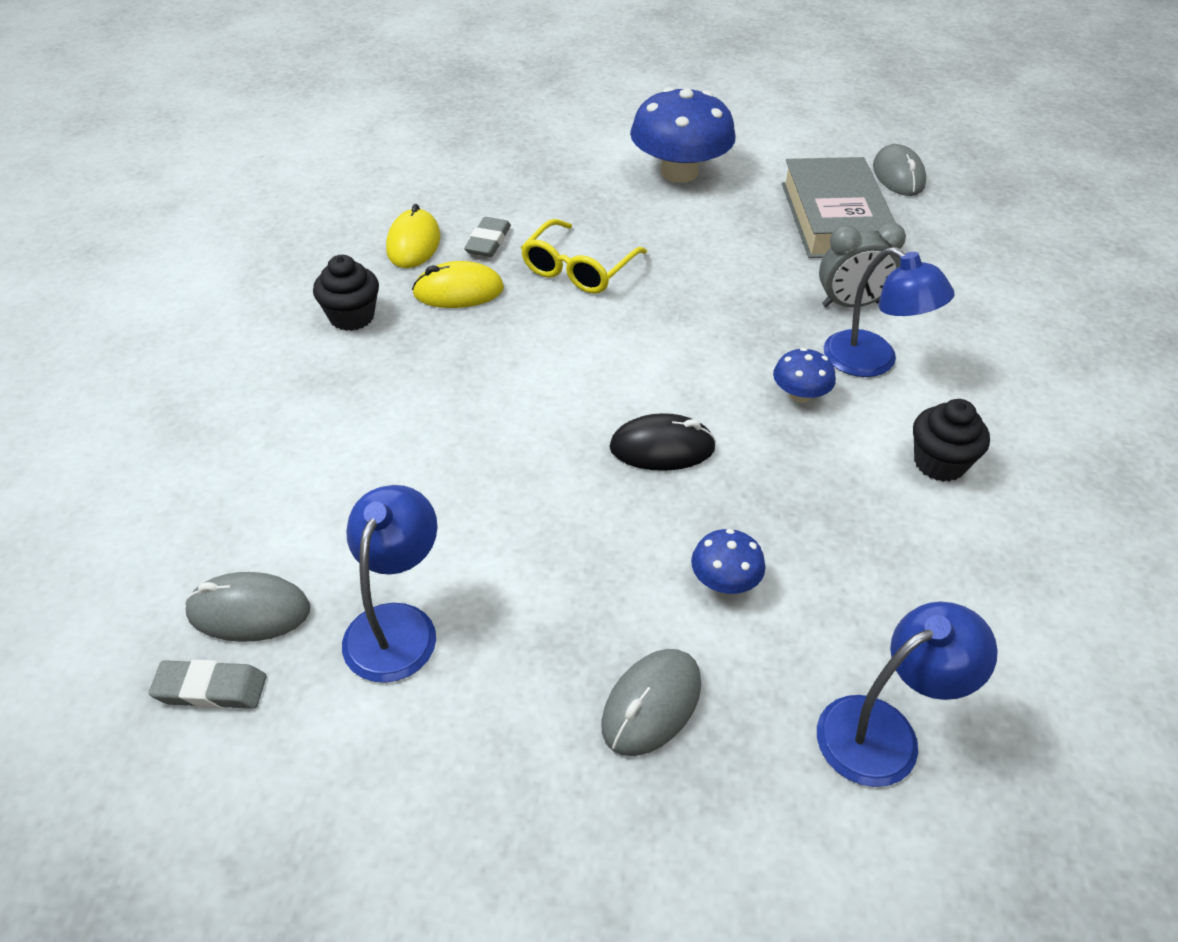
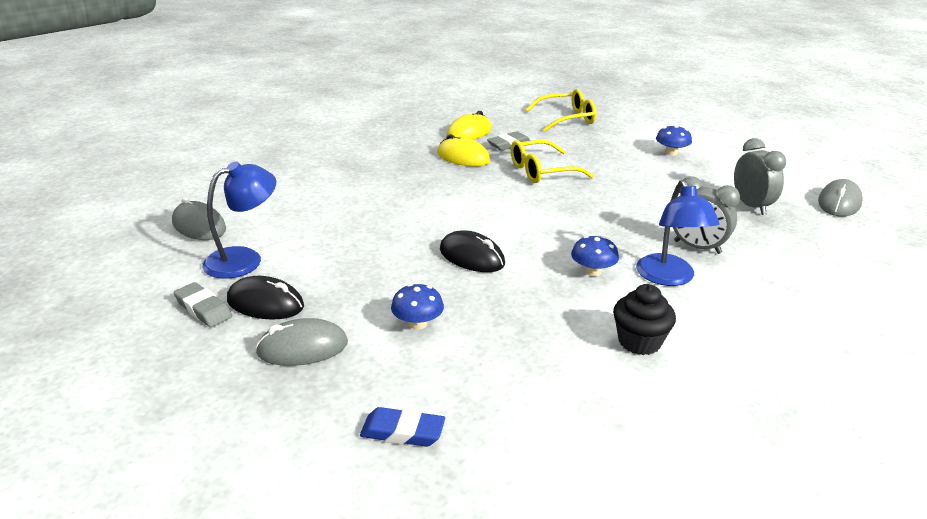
camera: 40 degrees right, 15 degrees down
grey eraser [149,659,266,709] -> grey eraser moved to [174,282,232,328]
black cupcake [313,255,379,331] -> none
blue mushroom [630,87,736,183] -> blue mushroom [656,125,692,156], size x0.46
grey book [782,157,896,258] -> grey clock [734,138,786,215]
blue lamp [817,602,998,787] -> blue eraser [360,407,445,447]
none -> black mouse [227,276,304,320]
none -> yellow glasses [525,89,596,131]

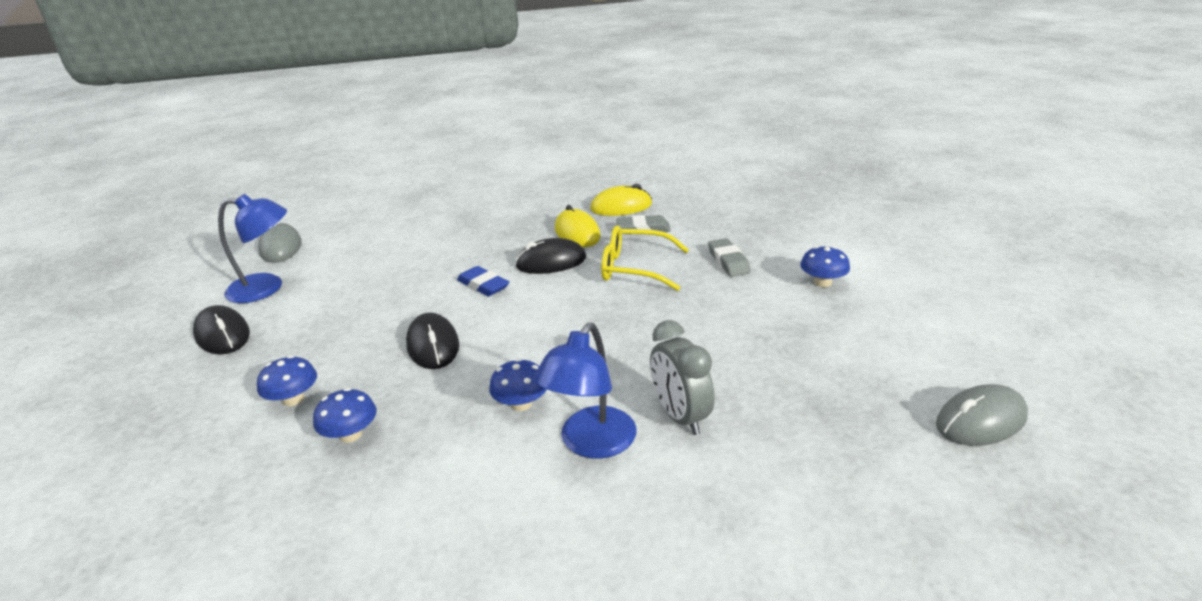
camera: 35 degrees right, 0 degrees up
grey eraser [174,282,232,328] -> grey eraser moved to [708,238,751,277]
grey mouse [255,318,348,366] -> none
blue eraser [360,407,445,447] -> blue eraser moved to [457,266,509,296]
yellow glasses [525,89,596,131] -> none
black cupcake [613,284,676,355] -> none
grey clock [734,138,786,215] -> none
none -> blue mushroom [313,388,377,443]
none -> black mouse [515,238,586,274]

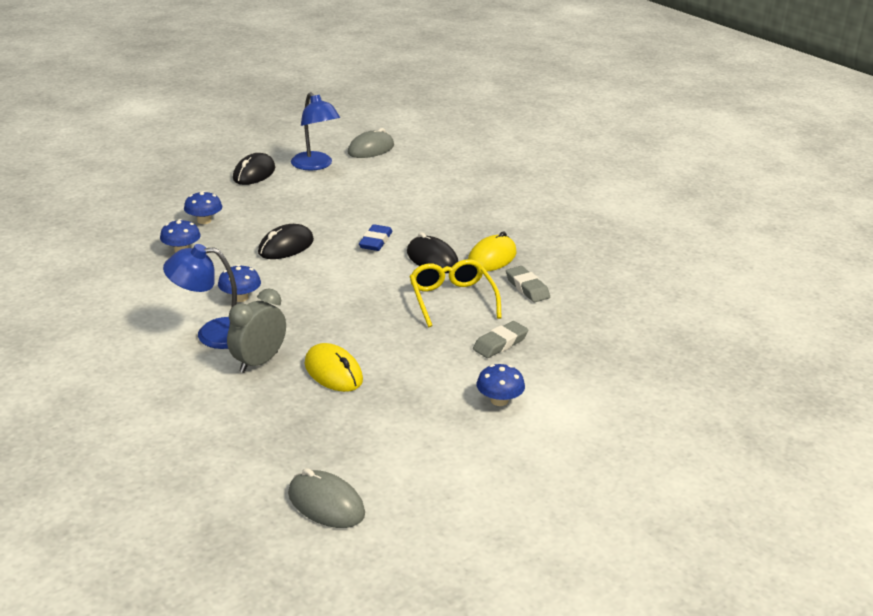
camera: 60 degrees right, 0 degrees up
yellow mouse [590,184,652,216] -> yellow mouse moved to [304,343,363,392]

